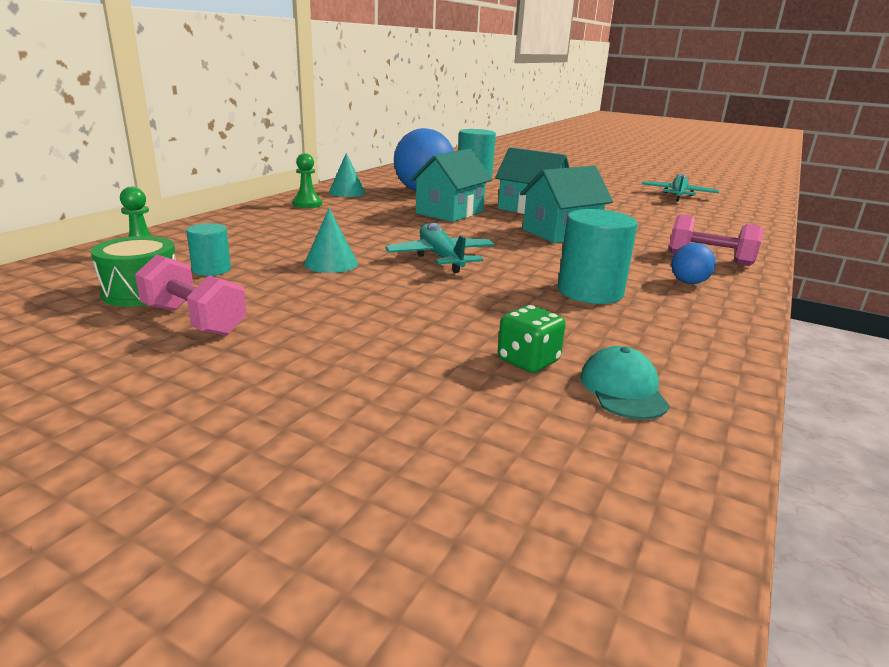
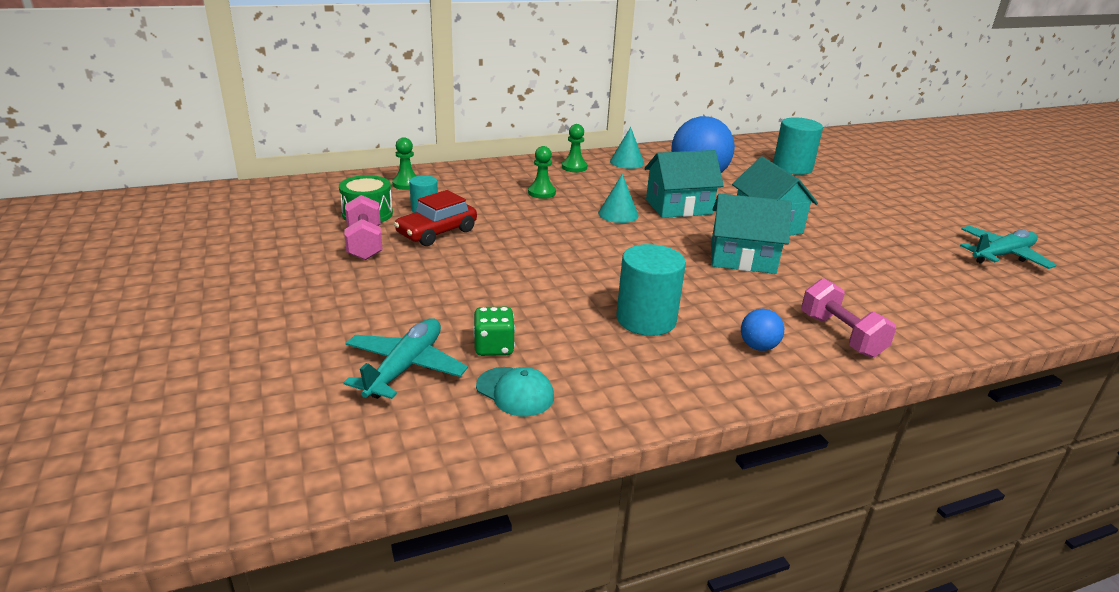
camera: 40 degrees right, 5 degrees up
turquoise cone [304,208,358,273] -> turquoise cone moved to [598,174,639,223]
turquoise plane [385,223,495,273] -> turquoise plane moved to [344,318,468,399]
turquoise cap [580,346,670,420] -> turquoise cap turned 90 degrees clockwise [476,367,554,417]
none -> red car [394,190,477,246]
none -> green pawn [528,146,556,199]

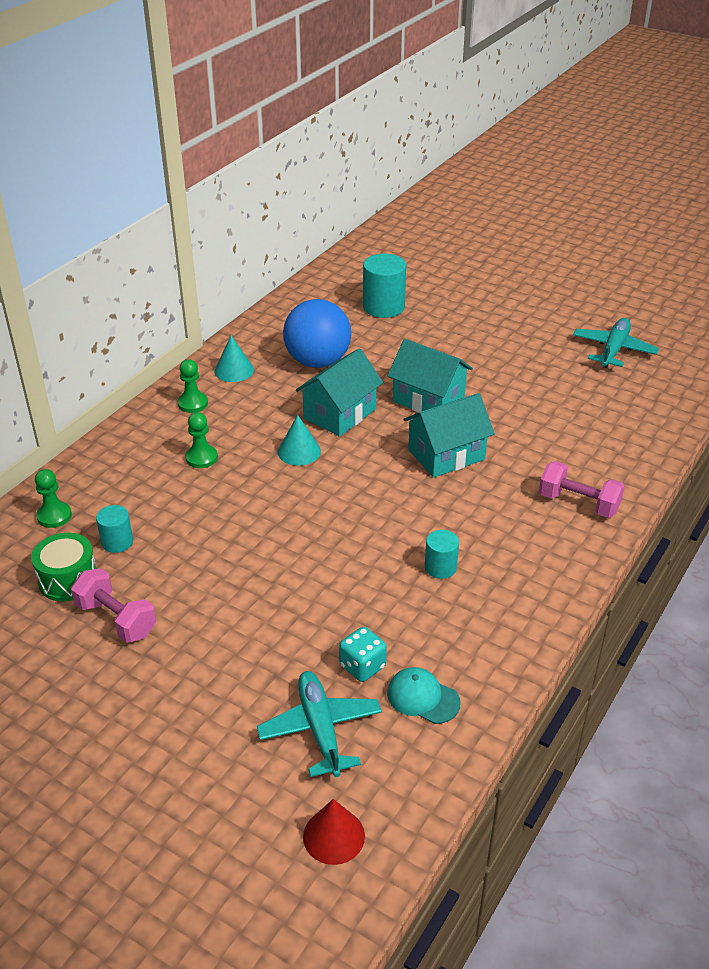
camera: 35 degrees left, 10 degrees up
red car [394,190,477,246] -> none
green dice [473,307,515,356] -> turquoise dice [339,627,387,682]
turquoise cap [476,367,554,417] -> turquoise cap turned 150 degrees counterclockwise [387,667,461,724]
turquoise cylinder [617,244,686,336] -> turquoise cylinder [425,530,459,579], size x0.57
blue ball [741,309,784,351] -> none
none -> red cone [303,799,365,865]

